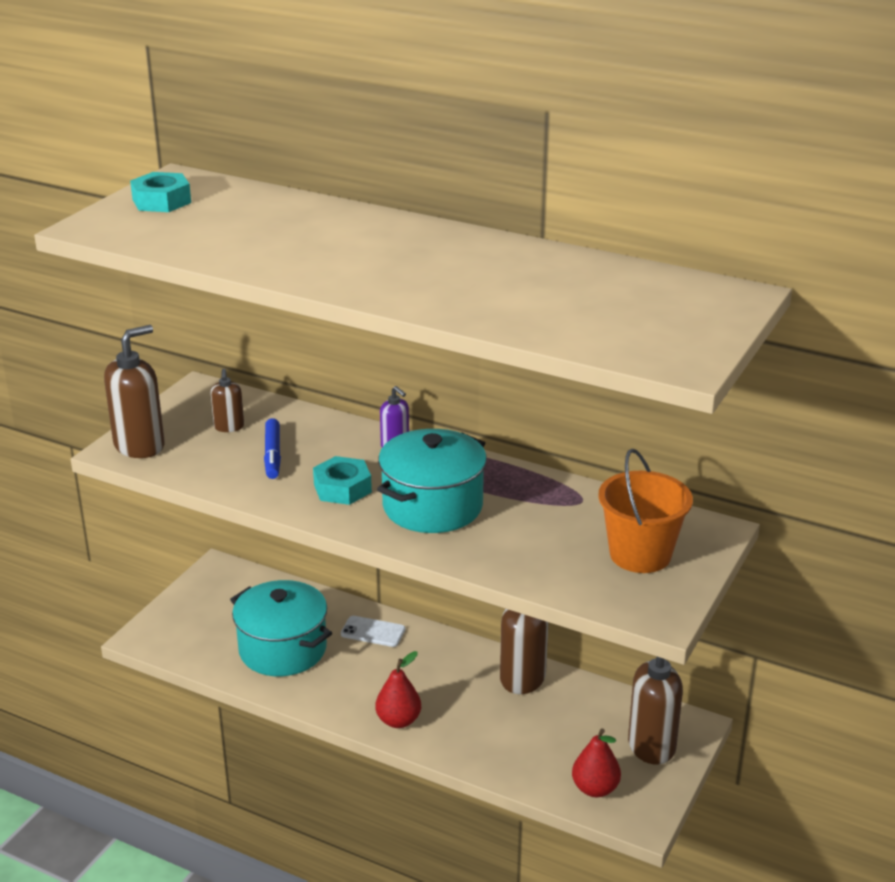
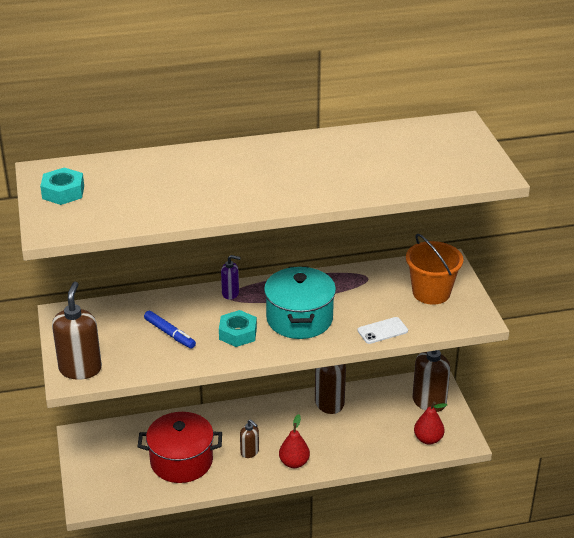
camera: 40 degrees left, 5 degrees up
brown soap dispenser [210,369,244,432] -> brown soap dispenser moved to [240,419,259,458]
turquoise pot [230,580,332,676] -> red pot [137,412,222,483]
white phone [341,616,405,647] -> white phone moved to [357,317,408,344]

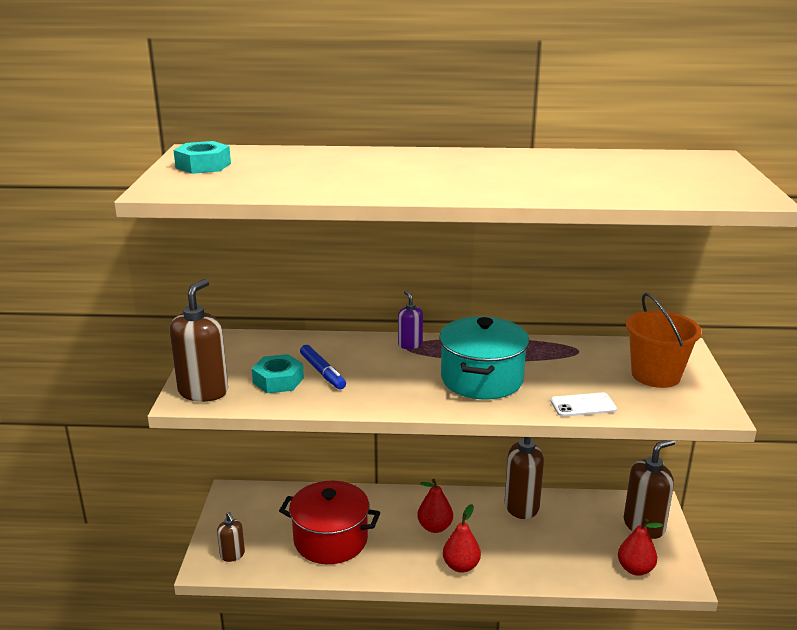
camera: 15 degrees right, 10 degrees down
turquoise nut [219,310,257,347] -> turquoise nut moved to [252,354,304,393]
purple soap dispenser [221,255,241,300] -> purple soap dispenser turned 135 degrees counterclockwise [398,290,423,349]
brown soap dispenser [240,419,259,458] -> brown soap dispenser moved to [217,512,245,562]
none -> red pear [417,479,453,533]

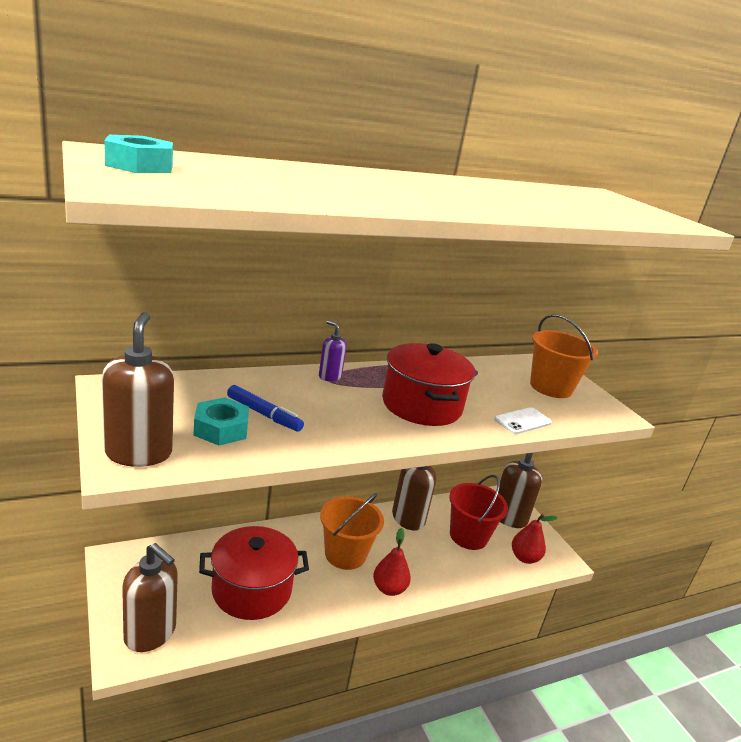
camera: 30 degrees left, 0 degrees up
brown soap dispenser [217,512,245,562] -> brown soap dispenser [122,543,178,652], size x1.87
red pear [417,479,453,533] -> orange bucket [320,494,384,570]
turquoise pot [439,316,529,400] -> red pot [382,343,475,426]
none -> red bucket [449,475,508,550]

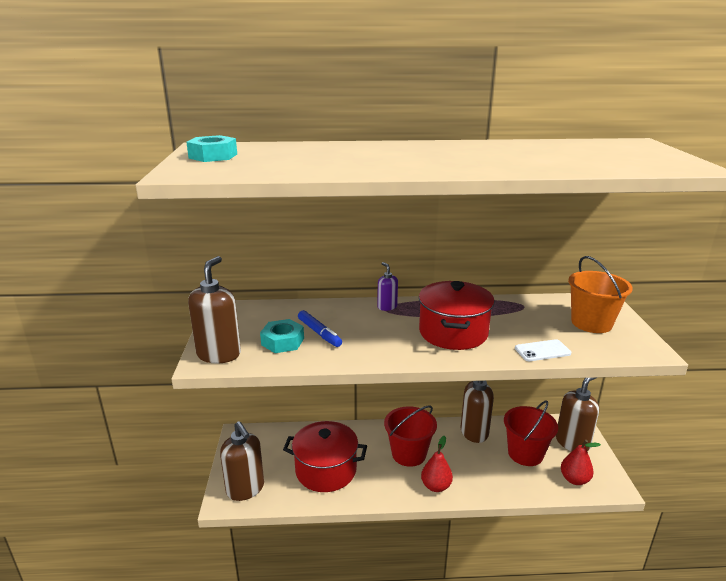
camera: 25 degrees right, 0 degrees up
orange bucket [320,494,384,570] -> red bucket [384,405,437,467]

